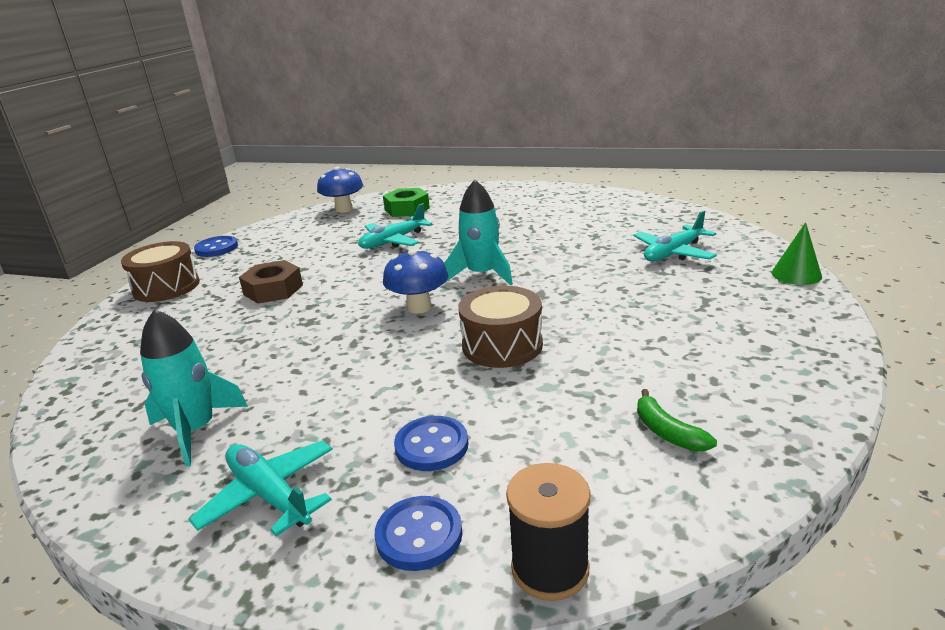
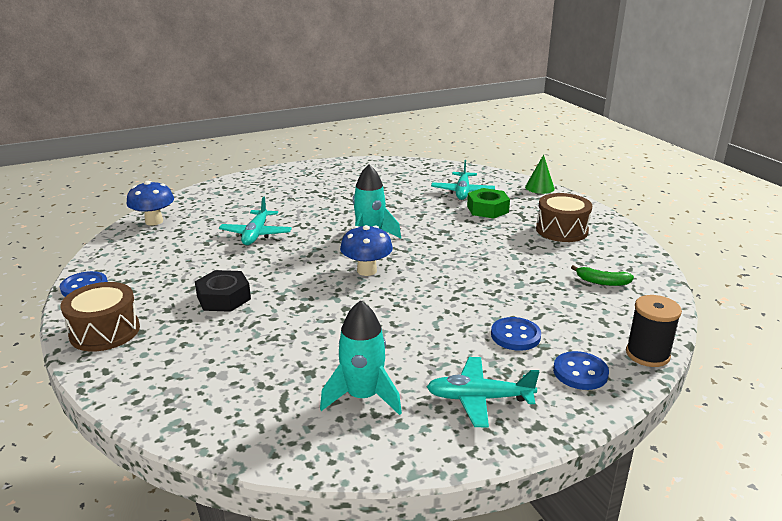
camera: 45 degrees left, 0 degrees up
brown nut [239,260,303,304] -> black nut [195,270,251,312]
green nut [383,188,430,217] -> green nut moved to [467,188,510,219]
brown drum [459,286,543,368] -> brown drum moved to [536,193,592,242]

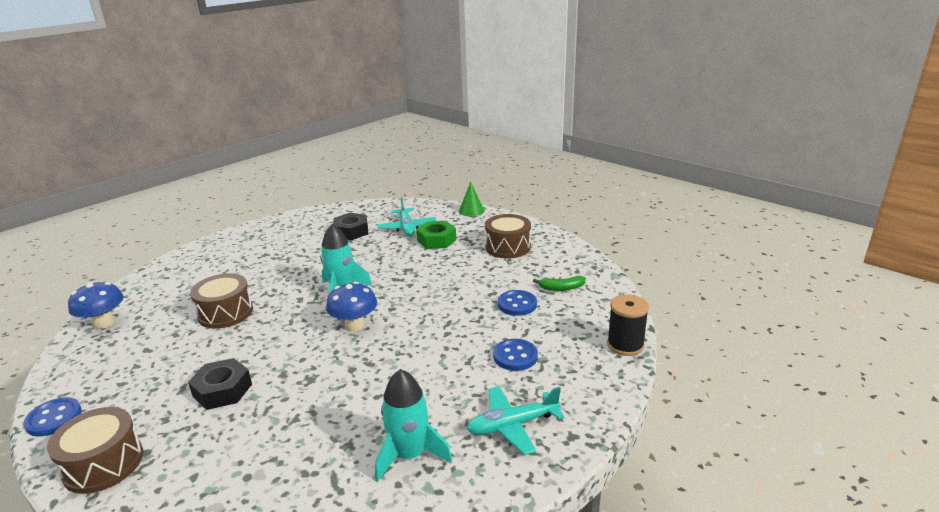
camera: 20 degrees left, 0 degrees up
turquoise plane [219,196,292,245] -> brown drum [190,273,253,329]
blue button [553,351,609,390] -> blue button moved to [498,290,537,316]
none -> black nut [333,213,368,240]

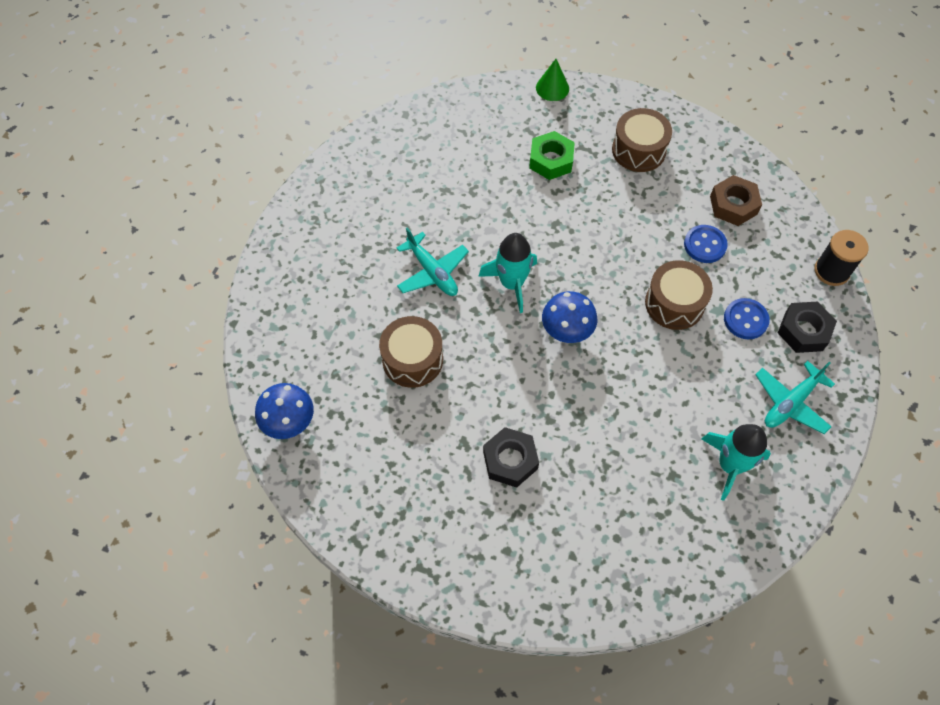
camera: 25 degrees left, 35 degrees up
blue button [23,397,82,437] -> none
brown drum [47,407,143,494] -> brown drum moved to [645,260,713,330]
black nut [333,213,368,240] -> black nut moved to [778,302,837,353]
turquoise plane [377,197,436,236] -> turquoise plane moved to [397,227,469,296]
green banana [533,276,585,291] -> brown nut [710,175,762,226]

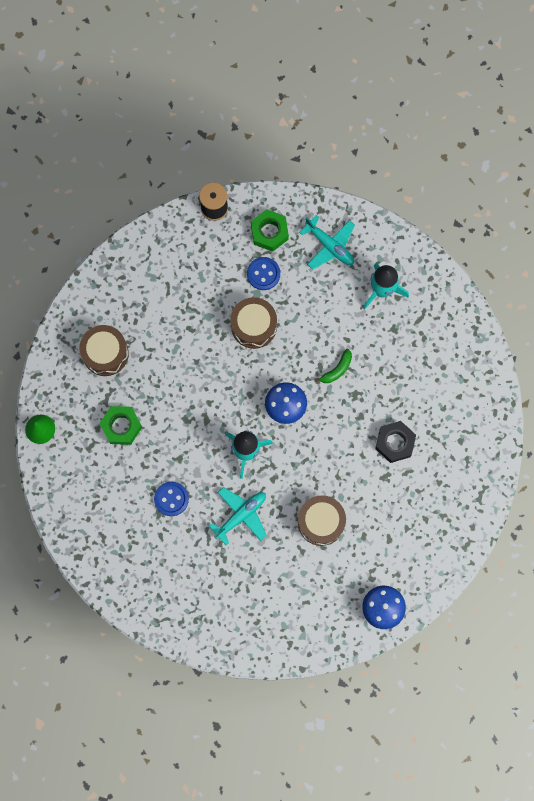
camera: 95 degrees left, 15 degrees up
blue button [684,225,728,263] -> blue button moved to [154,482,189,516]
brown nut [710,175,762,226] -> none
black nut [778,302,837,353] -> green nut [251,209,289,252]
none -> green banana [314,349,352,383]

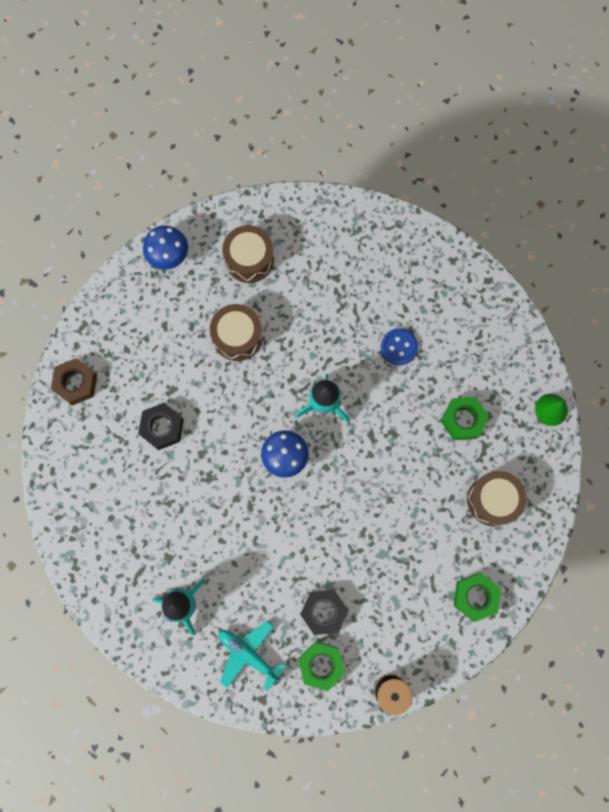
camera: 175 degrees right, 0 degrees up
turquoise plane [209,487,267,545] -> none
brown drum [231,297,277,349] -> brown drum moved to [222,225,274,283]
blue button [247,257,280,290] -> black nut [300,590,348,635]
green banana [314,349,352,383] -> none
none -> brown nut [51,358,97,406]
none -> green nut [454,573,501,622]

